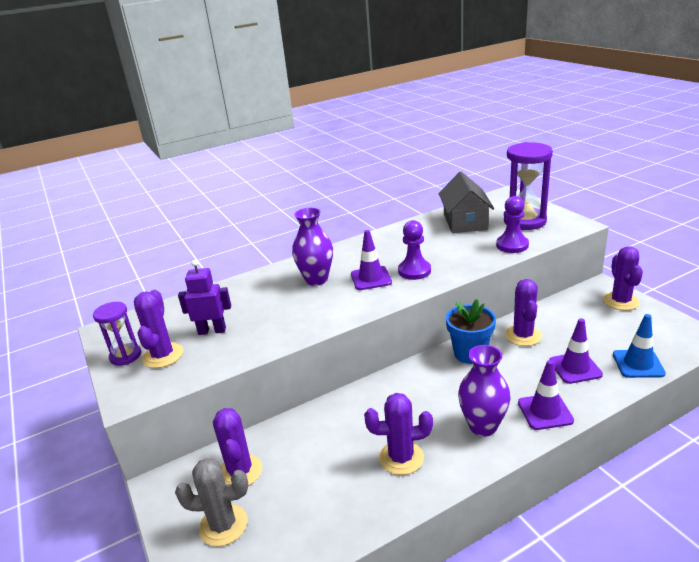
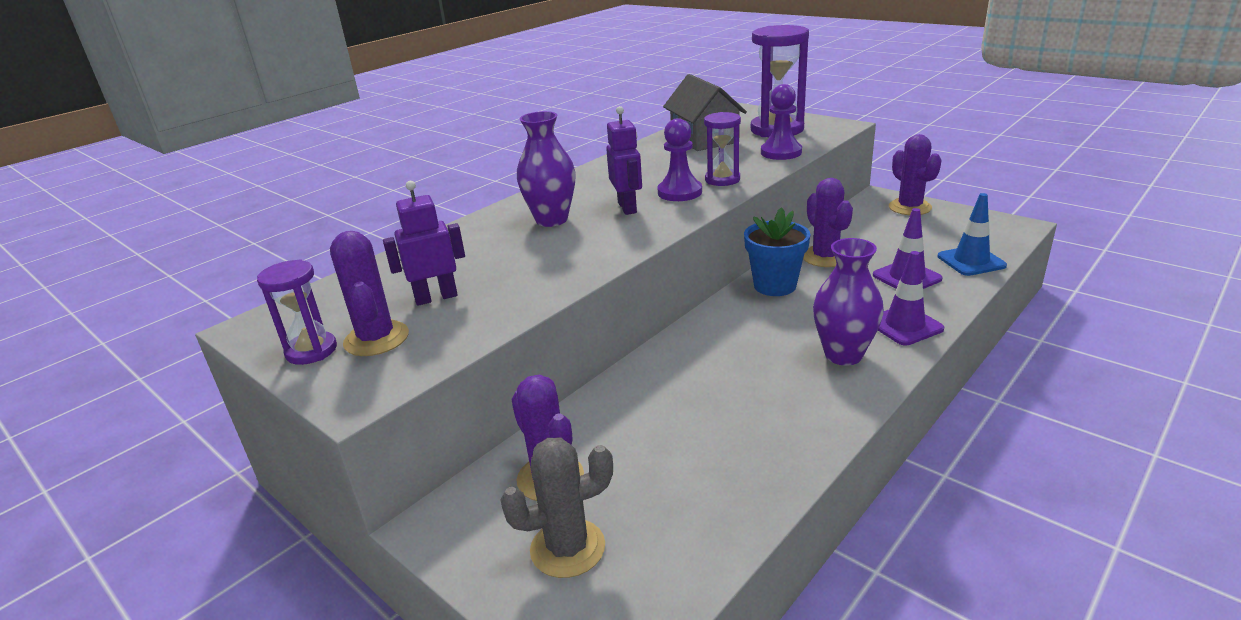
camera: 20 degrees left, 0 degrees up
purple traffic cone [351,230,392,290] -> purple robot [606,106,642,215]
purple cactus [364,393,433,475] -> none
none -> purple hourglass [704,112,741,186]

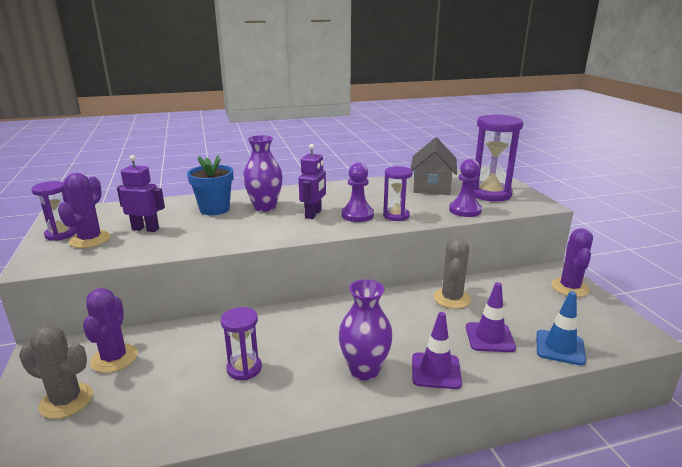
camera: 30 degrees right, 5 degrees down
blue flower pot [744,207,810,296] -> blue flower pot moved to [187,155,233,215]
purple cactus [803,178,853,267] -> grey cactus [433,237,471,309]
none -> purple hourglass [221,307,262,380]

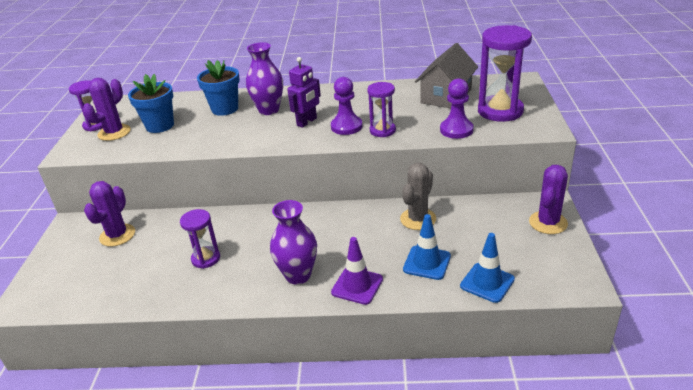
camera: 20 degrees right, 10 degrees up
grey cactus [19,325,93,419] -> none
purple robot [117,155,165,232] -> blue flower pot [128,74,174,133]
purple traffic cone [466,282,516,352] -> blue traffic cone [403,214,451,280]

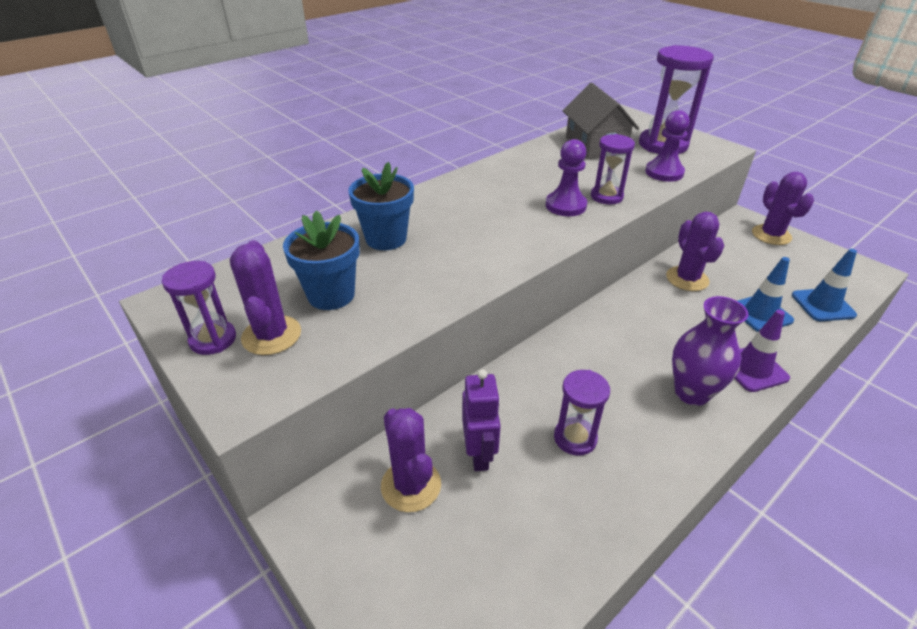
camera: 45 degrees left, 5 degrees up
purple vase [246,42,283,115] -> none
purple robot [287,57,321,128] -> purple robot moved to [462,369,501,471]
grey cactus [400,163,436,230] -> purple cactus [666,212,724,291]

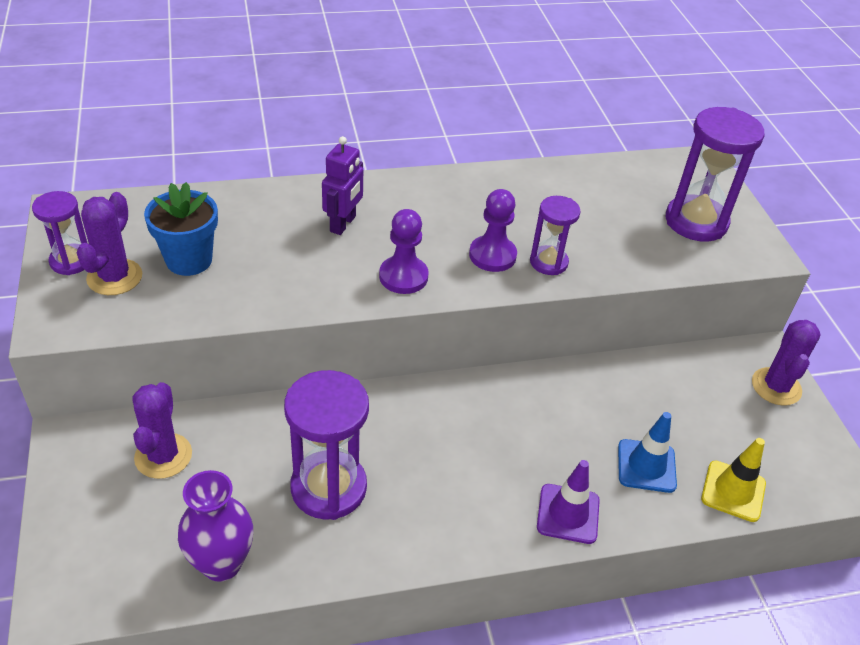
camera: 25 degrees right, 5 degrees up
blue flower pot [348,162,414,250] -> none
purple robot [462,369,501,471] -> purple robot moved to [322,136,363,235]
purple hourglass [554,370,610,456] -> purple hourglass [284,370,369,520], size x1.74
grey house [563,83,639,159] -> none
purple pawn [645,110,690,182] -> purple pawn moved to [379,209,429,294]
purple cactus [666,212,724,291] -> none
purple vase [672,296,749,406] -> purple vase moved to [178,470,253,582]
blue traffic cone [792,249,857,321] -> yellow traffic cone [701,438,766,522]

